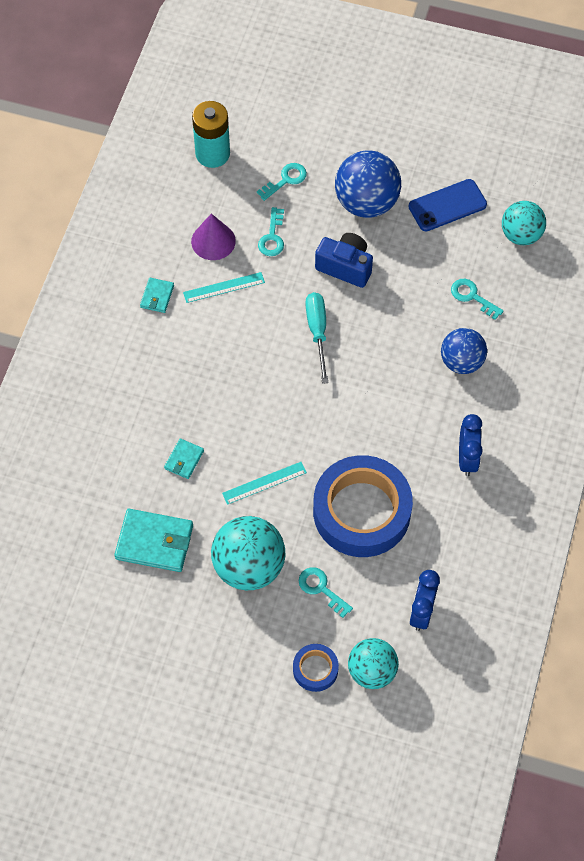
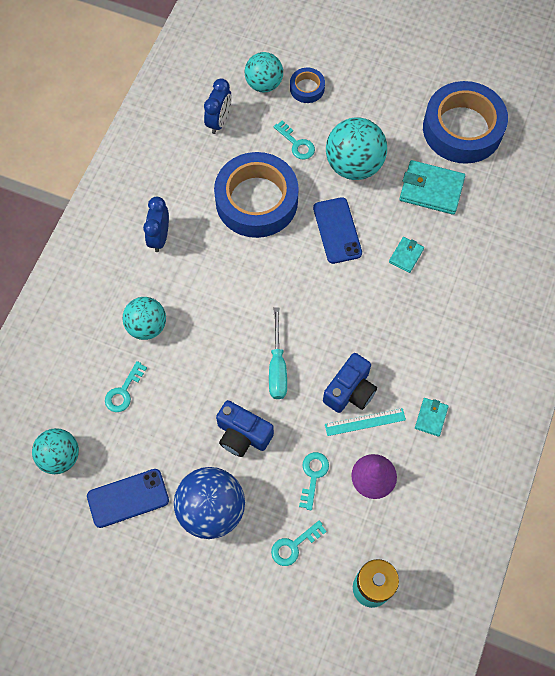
camera: 175 degrees left, 5 degrees up
turquoise ruler [222,462,307,505] -> blue phone [313,197,362,264]
blue ball [441,328,487,374] -> turquoise ball [122,297,166,340]
turquoise key [451,279,504,320] -> turquoise key turned 75 degrees clockwise [105,361,147,412]
none -> blue camera [323,353,377,413]
none -> blue tape [423,81,508,164]

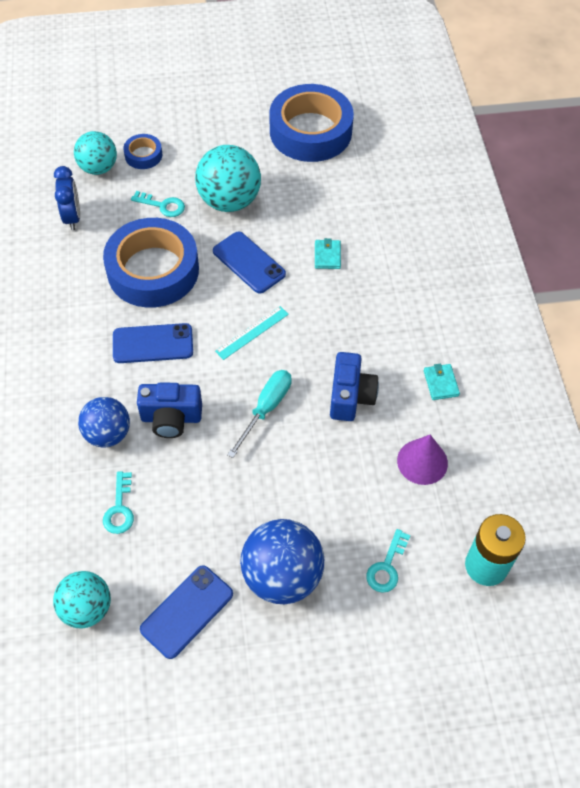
camera: 30 degrees left, 10 degrees down
turquoise ball [122,297,166,340] -> blue ball [78,397,130,447]
blue clock [143,197,169,252] -> none
blue camera [216,400,274,457] -> blue camera moved to [137,382,202,438]
turquoise screwdriver [269,307,287,399] -> turquoise screwdriver turned 120 degrees counterclockwise [227,370,292,458]
turquoise key [299,452,329,510] -> none
turquoise ruler [325,408,406,436] -> turquoise ruler moved to [215,306,289,360]
turquoise wallet [399,160,465,215] -> none
none -> blue phone [113,323,193,363]

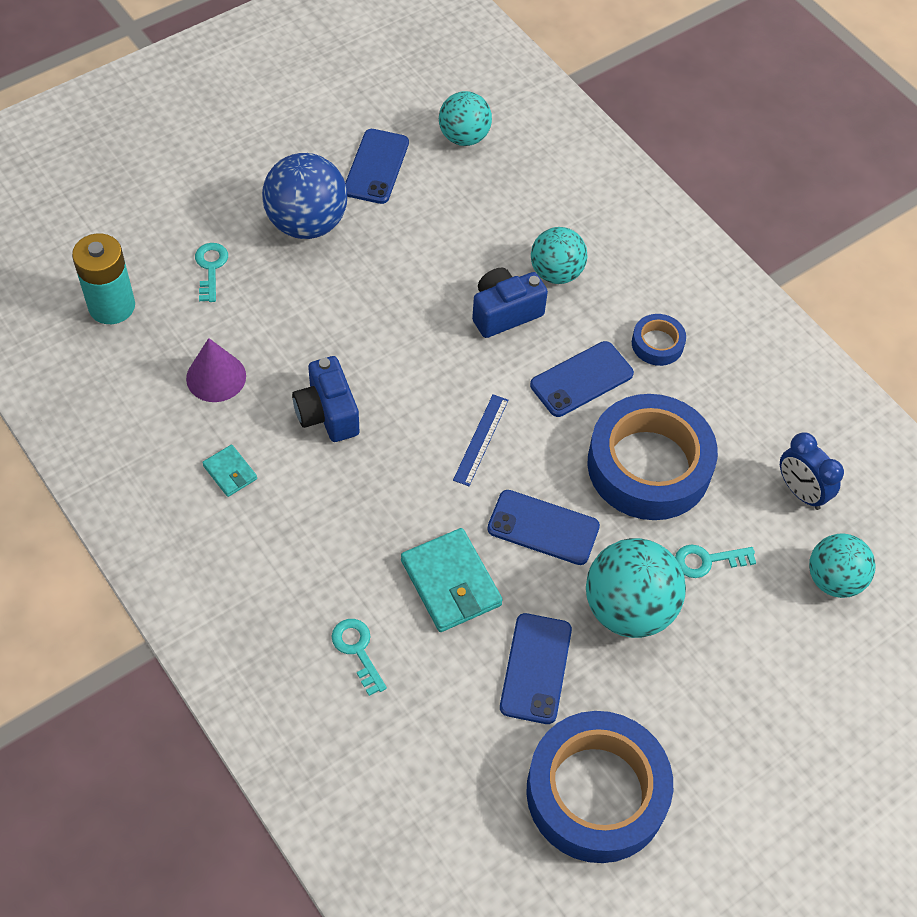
camera: 150 degrees right, 0 degrees up
blue ball [78,397,130,447] -> turquoise ball [531,227,588,284]
turquoise key [103,471,134,534] -> turquoise key moved to [331,619,387,696]
blue tape [123,134,162,169] -> blue tape moved to [632,314,686,366]
turquoise ruler [215,306,289,360] -> blue ruler [453,394,508,486]
turquoise screwdriver [227,370,292,458] -> none
turquoise wallet [315,238,341,269] -> turquoise wallet [401,528,503,632], size x1.89
none -> blue phone [500,613,572,724]

